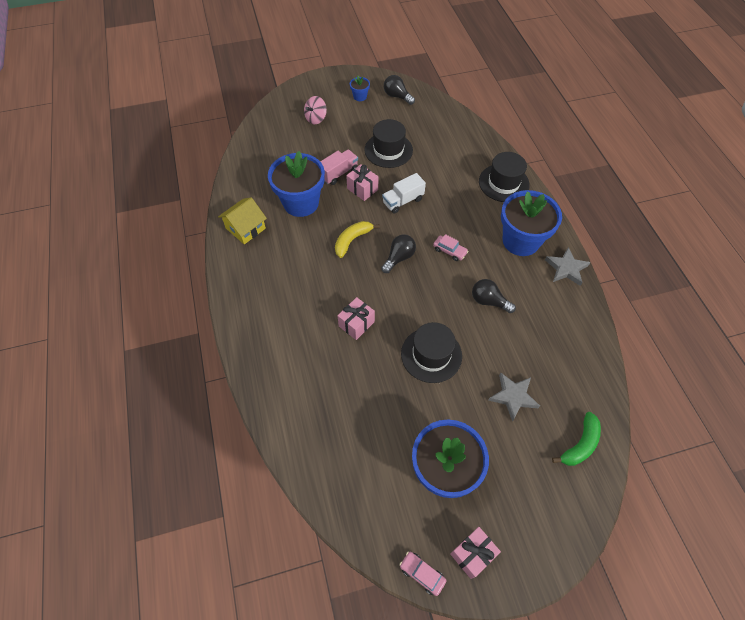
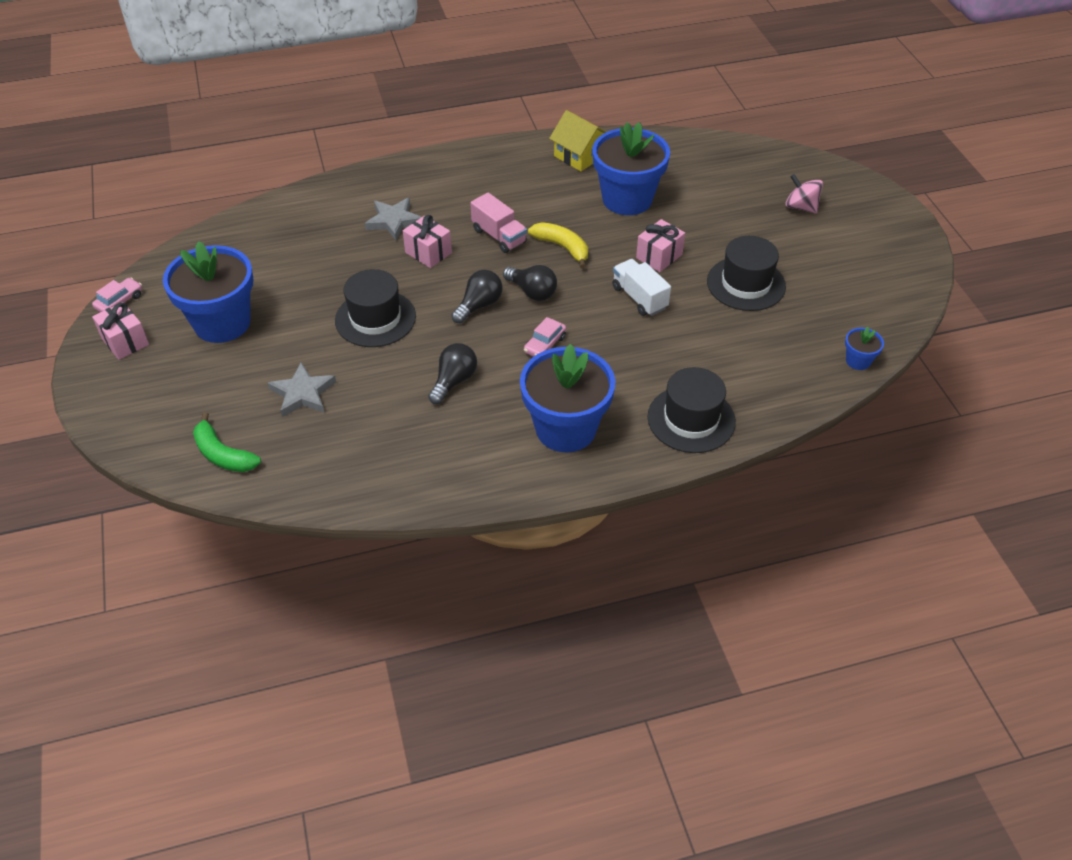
camera: 90 degrees right, 10 degrees down
pink truck [320,149,358,185] -> pink truck moved to [470,193,527,253]
blue flower pot [350,76,370,101] -> blue flower pot moved to [845,327,884,370]
black light bulb [384,75,415,105] -> black light bulb moved to [451,270,503,324]
grey star [545,247,590,286] -> grey star moved to [365,198,421,240]

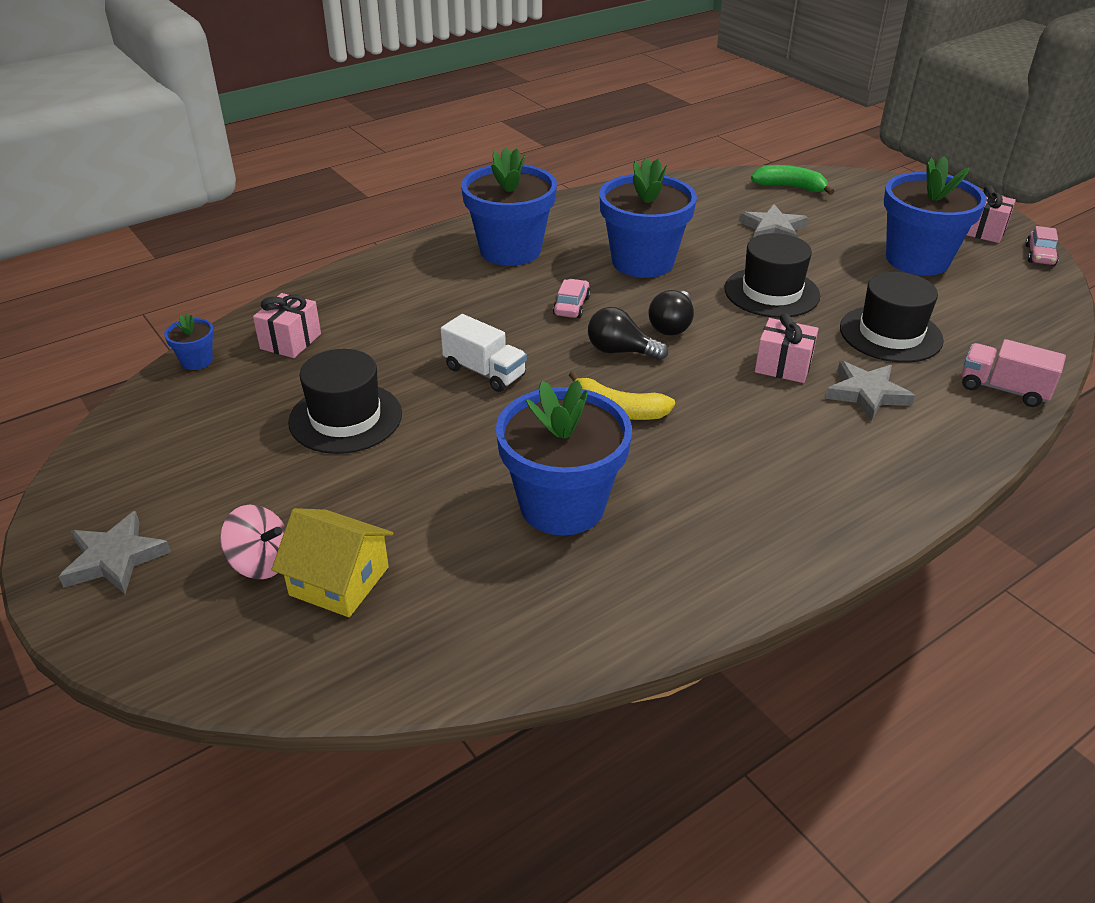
camera: 160 degrees right, 10 degrees down
black light bulb [428,343,477,404] -> blue flower pot [599,157,697,278]
pink truck [470,193,527,253] -> pink truck moved to [961,339,1066,407]
yellow house [549,110,606,171] -> yellow house moved to [272,508,393,617]
pink gift [636,219,685,272] -> pink gift moved to [253,293,321,358]
black hat [648,367,736,453] -> black hat moved to [840,272,944,363]
none -> grey star [59,511,171,594]

